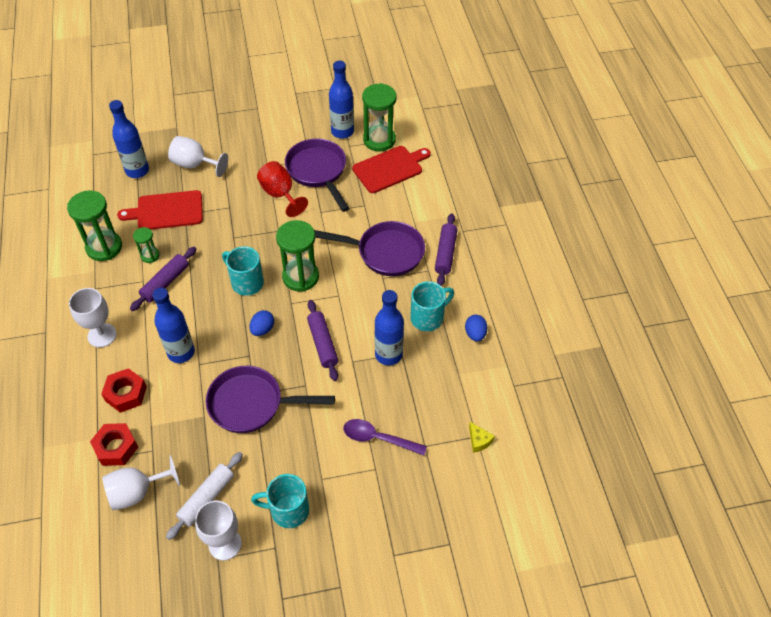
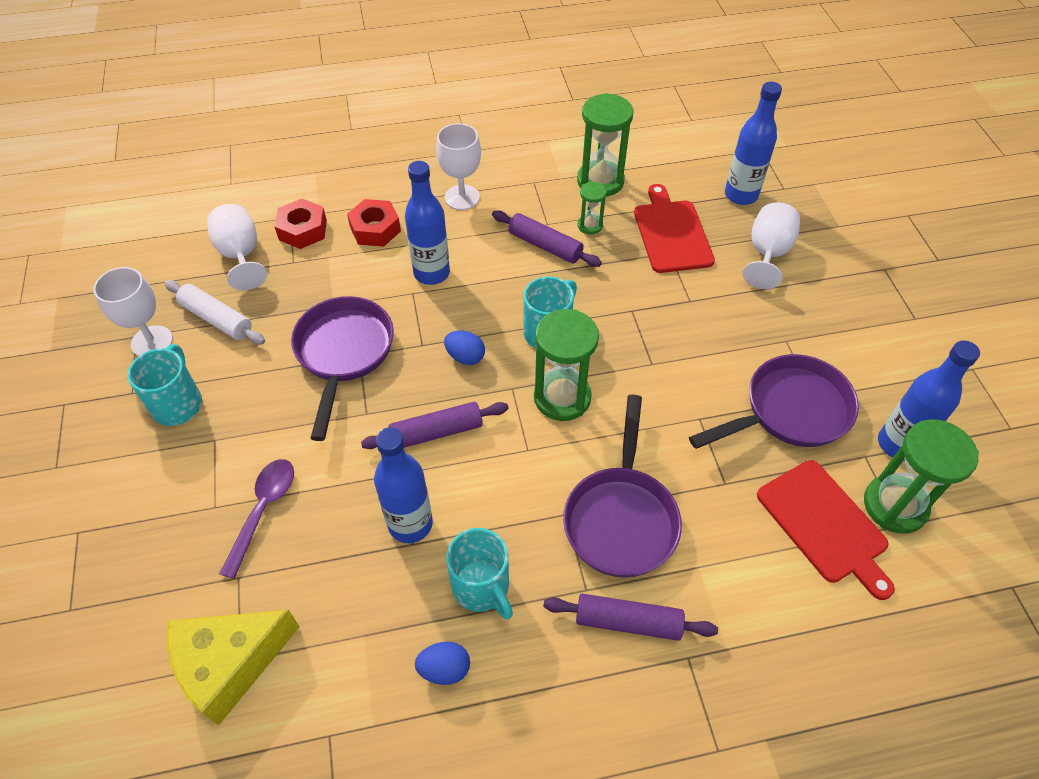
camera: 90 degrees right, 0 degrees up
red goblet [257,161,308,217] -> none
yellow cheese [469,422,495,453] -> yellow cheese [167,610,300,726], size x2.42

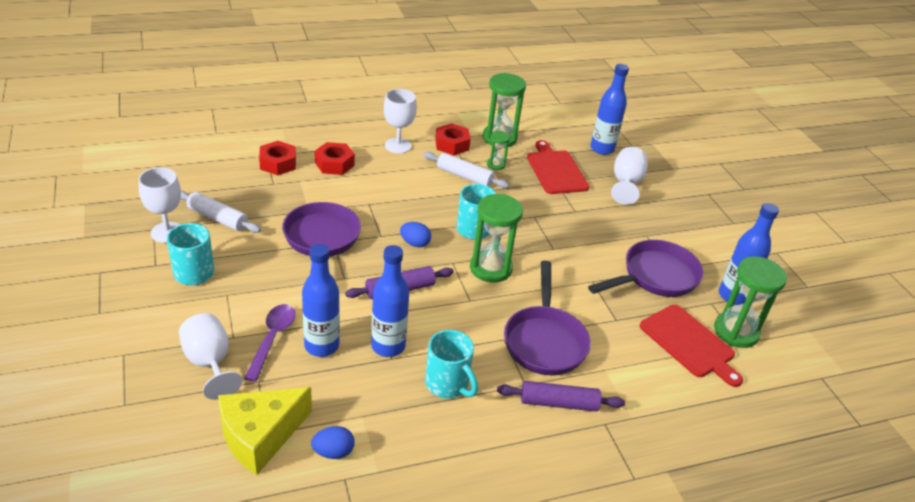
camera: 10 degrees left, 15 degrees down
white goblet [207,204,267,290] -> white goblet moved to [179,313,242,400]
blue bottle [405,161,450,285] -> blue bottle moved to [302,244,340,357]
blue egg [415,642,470,685] -> blue egg moved to [311,426,354,459]
purple rolling pin [492,211,602,267] -> white rolling pin [424,152,509,188]
none -> red nut [435,123,471,155]

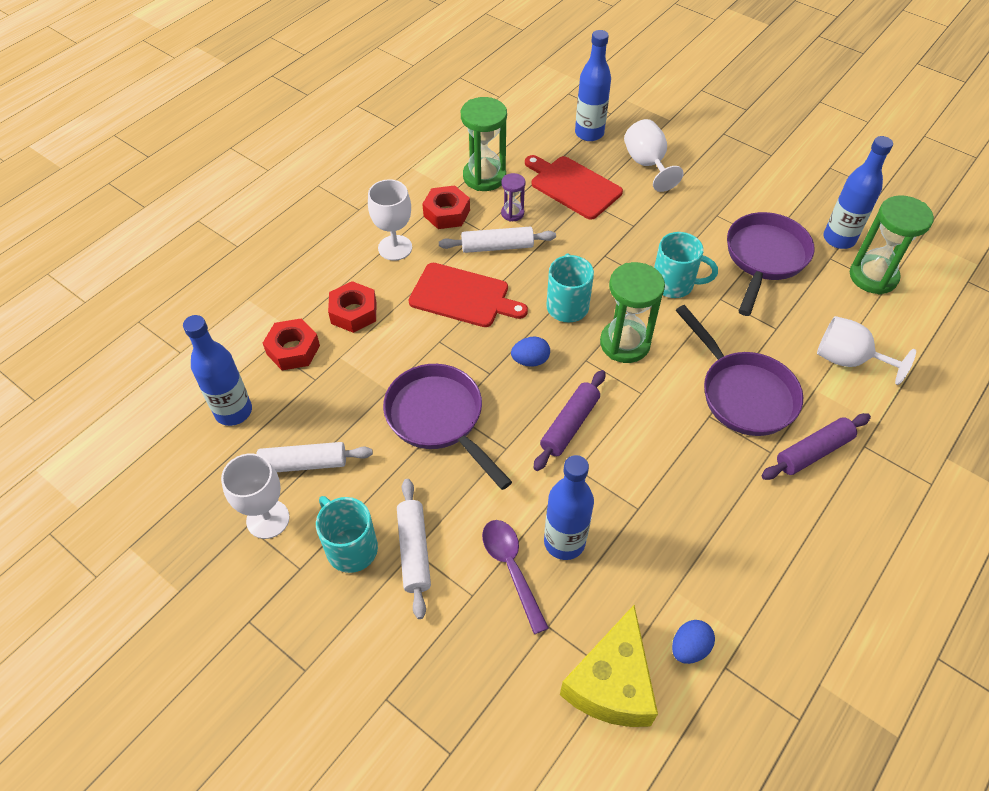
camera: 30 degrees left, 15 degrees up
white goblet [179,313,242,400] -> white goblet moved to [817,316,916,385]
blue bottle [371,245,409,357] -> blue bottle moved to [183,315,252,426]
turquoise mug [425,330,478,398] -> turquoise mug moved to [654,232,718,298]
green hourglass [487,131,510,170] -> purple hourglass [501,173,526,221]
red cutting board [640,304,743,387] -> red cutting board moved to [409,263,528,327]
none -> white rolling pin [397,479,431,619]

